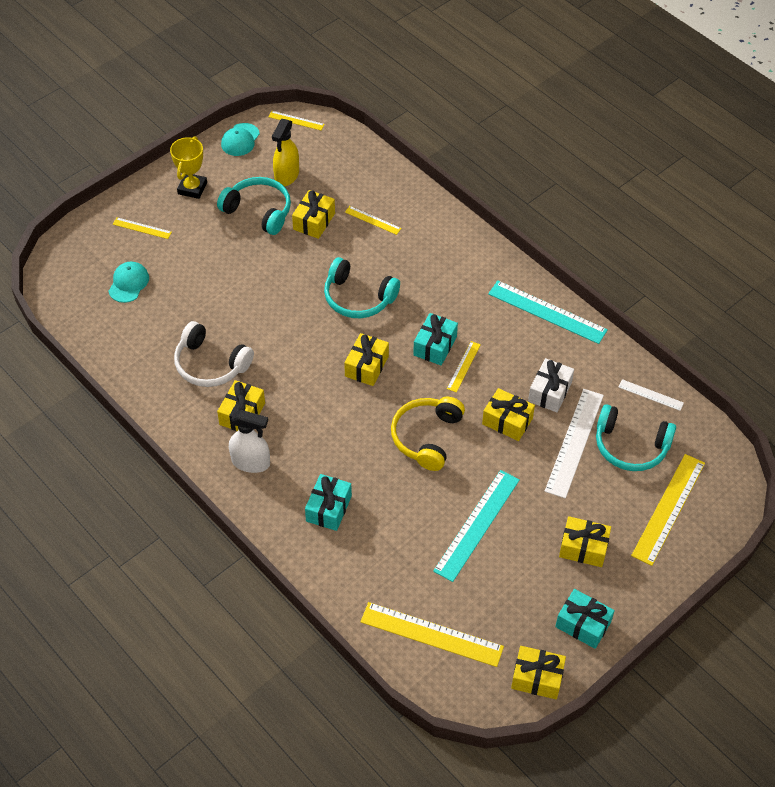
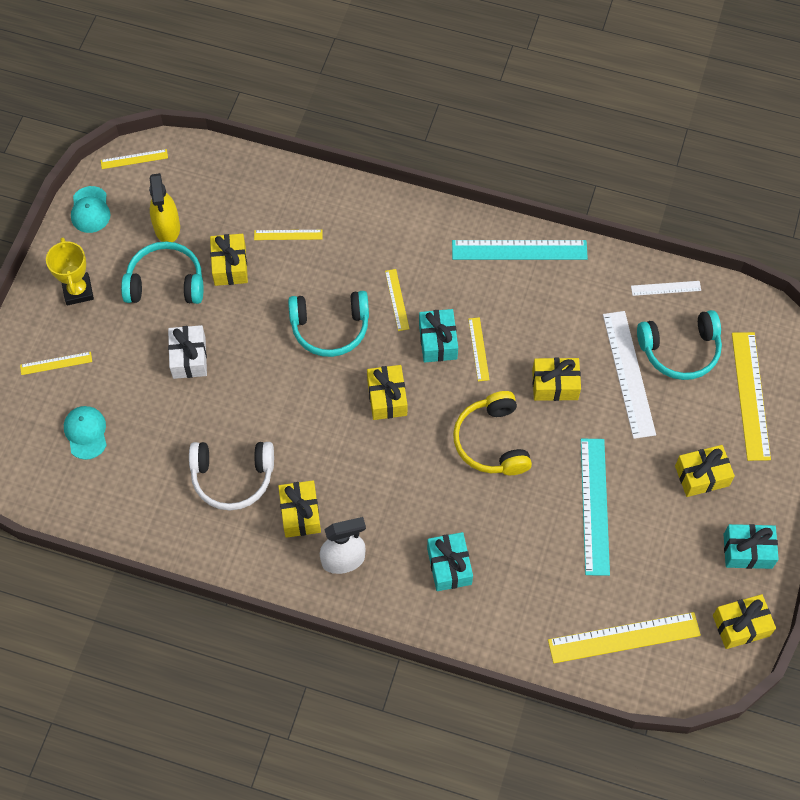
camera: 30 degrees left, 10 degrees up
white gift [528,358,574,412] -> white gift moved to [168,325,207,379]
none -> yellow ruler [385,269,409,331]

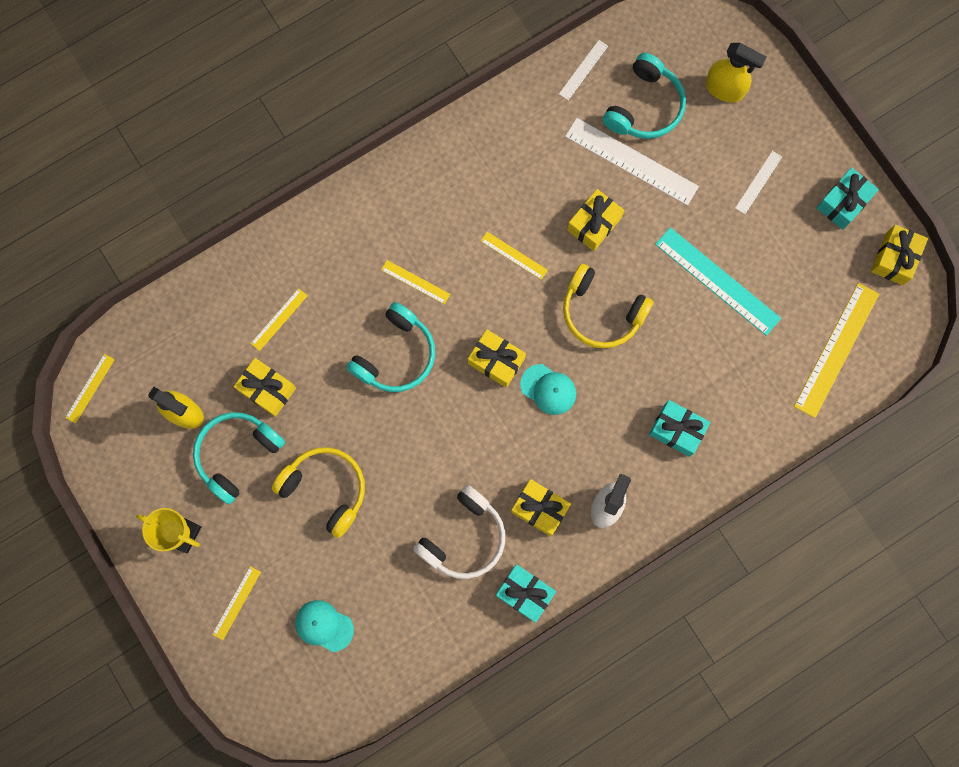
camera: 50 degrees left, 15 degrees up
turquoise cap [71,186,110,233] -> turquoise cap moved to [520,364,576,415]
white gift [168,325,207,379] -> yellow headphones [272,447,365,538]
turquoise gift [419,309,458,363] -> turquoise gift moved to [496,564,556,623]
turquoise ruler [452,240,588,260] -> none
yellow gift [675,445,735,497] -> white ruler [735,151,782,214]
yellow ruler [732,332,771,461] -> yellow spray bottle [705,43,767,102]

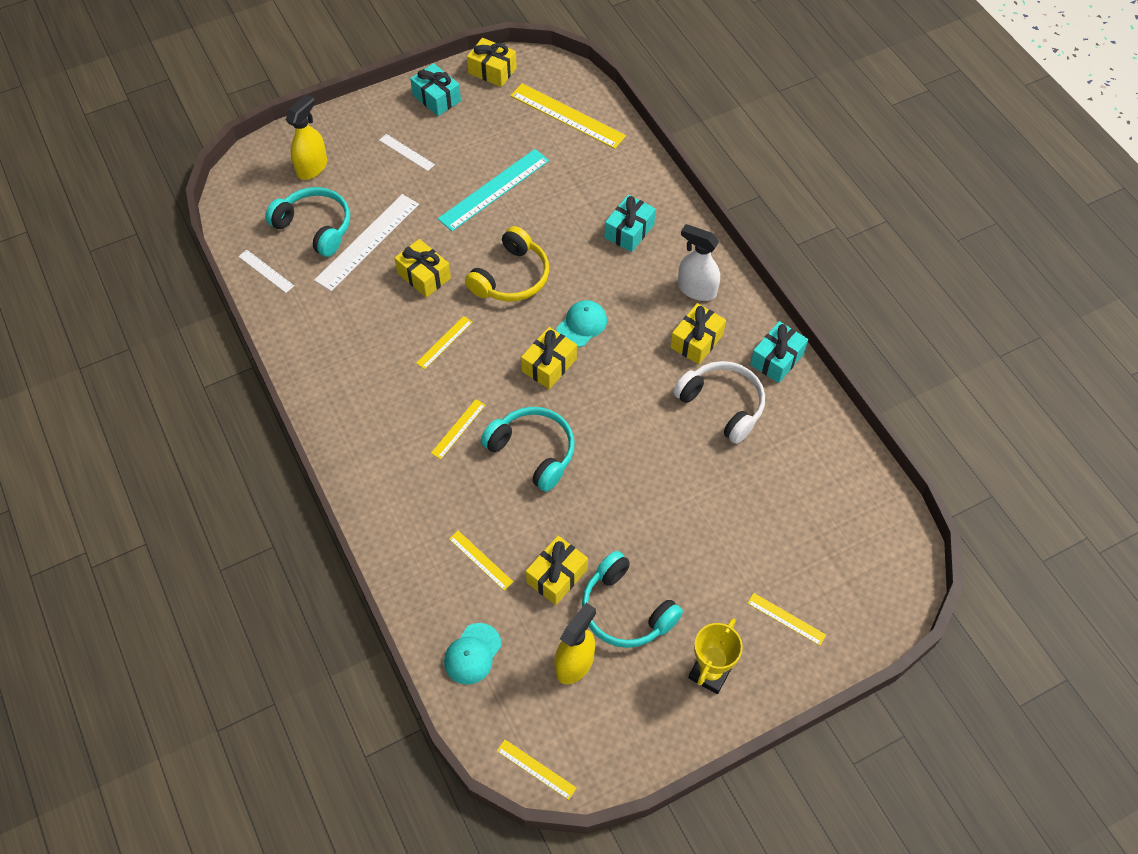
camera: 85 degrees left, 20 degrees down
yellow headphones [272,447,365,538] -> none
turquoise cap [295,600,354,652] -> turquoise cap moved to [444,623,501,685]

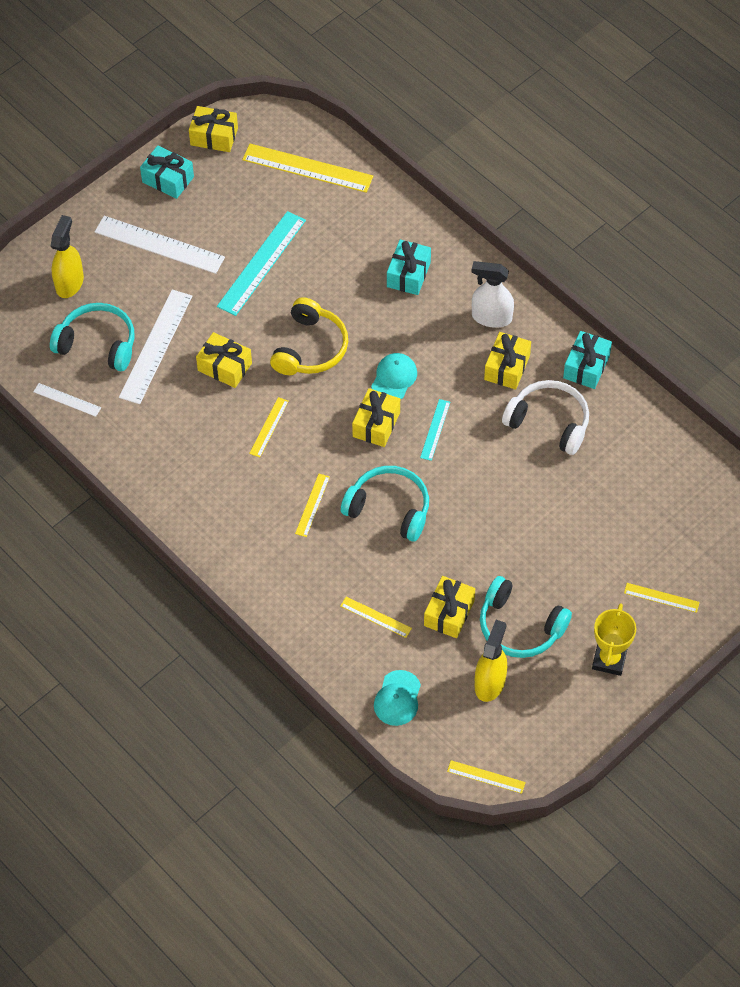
camera: 15 degrees left, 0 degrees up
white ruler [379,134,435,171] -> white ruler [95,216,225,274], size x1.96
none -> turquoise ruler [420,399,450,461]

